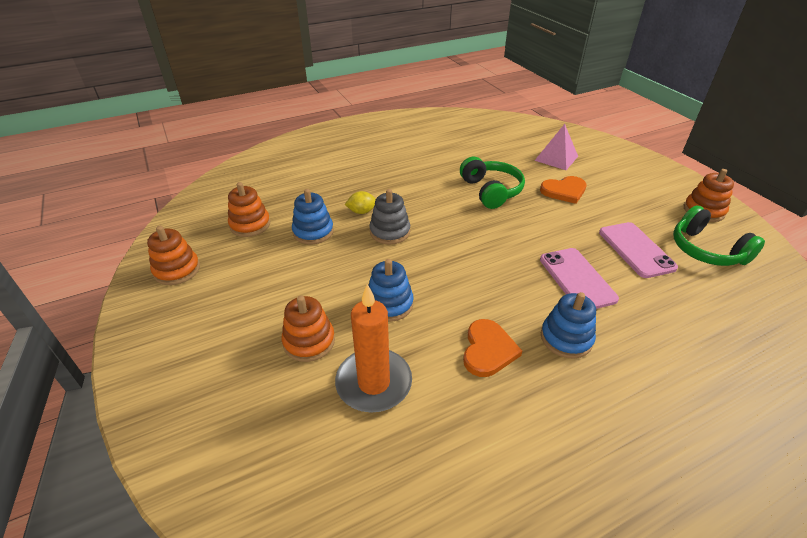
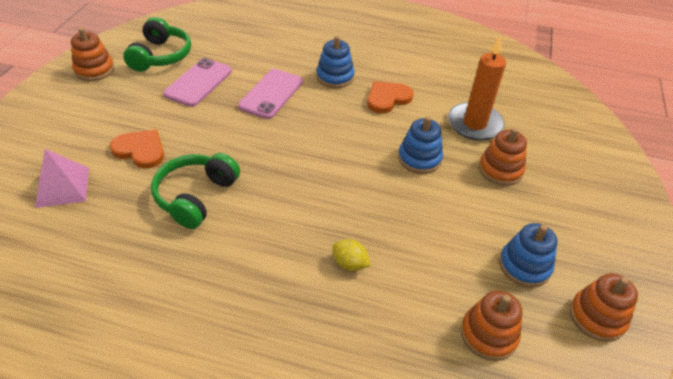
camera: 140 degrees left, 5 degrees up
blue stacking toy [292,189,334,244] -> blue stacking toy moved to [499,223,557,288]
grey stacking toy [369,189,410,245] -> none

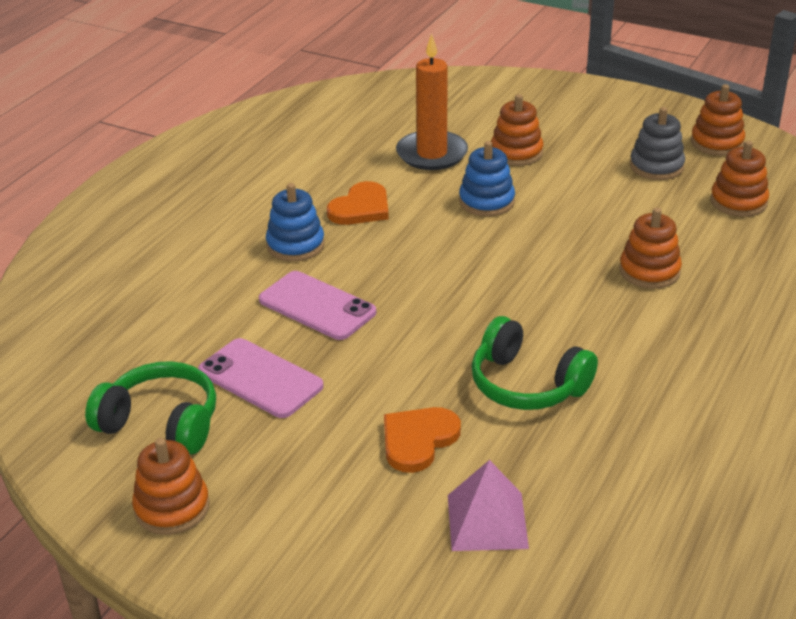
camera: 75 degrees left, 10 degrees down
yellow lemon [332,239,371,271] -> orange stacking toy [619,208,682,289]
orange heart [367,81,414,113] -> orange heart turned 120 degrees counterclockwise [327,181,389,225]
blue stacking toy [499,223,557,288] -> grey stacking toy [630,107,685,180]

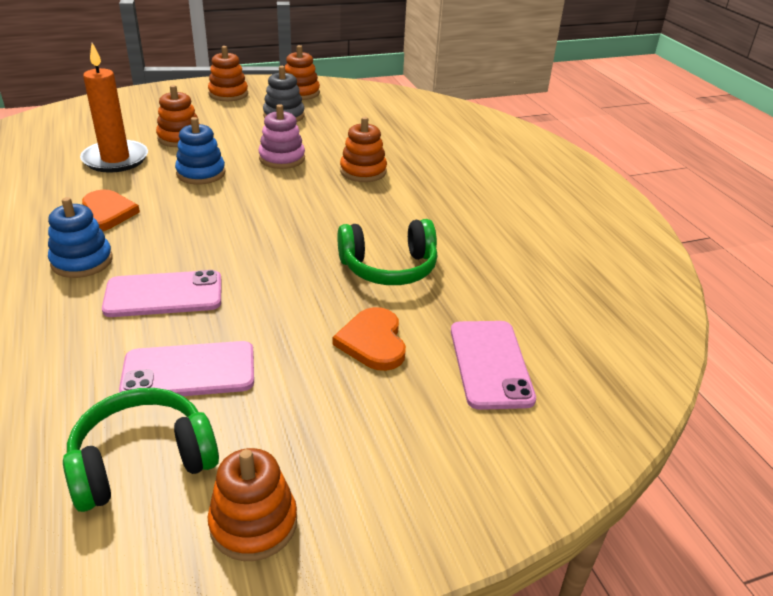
camera: 50 degrees left, 0 degrees up
pink pyramid [448,460,529,551] -> pink phone [451,321,536,410]
orange stacking toy [710,141,769,217] -> orange stacking toy moved to [208,46,248,101]
none -> pink stacking toy [258,104,305,169]

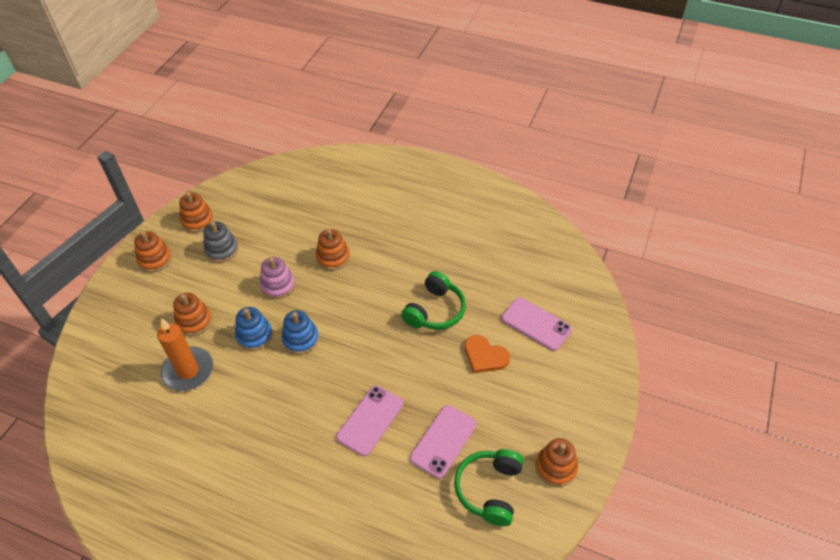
camera: 45 degrees left, 15 degrees up
blue stacking toy [48,197,113,278] -> blue stacking toy moved to [282,310,319,355]
orange heart [82,190,140,231] -> none

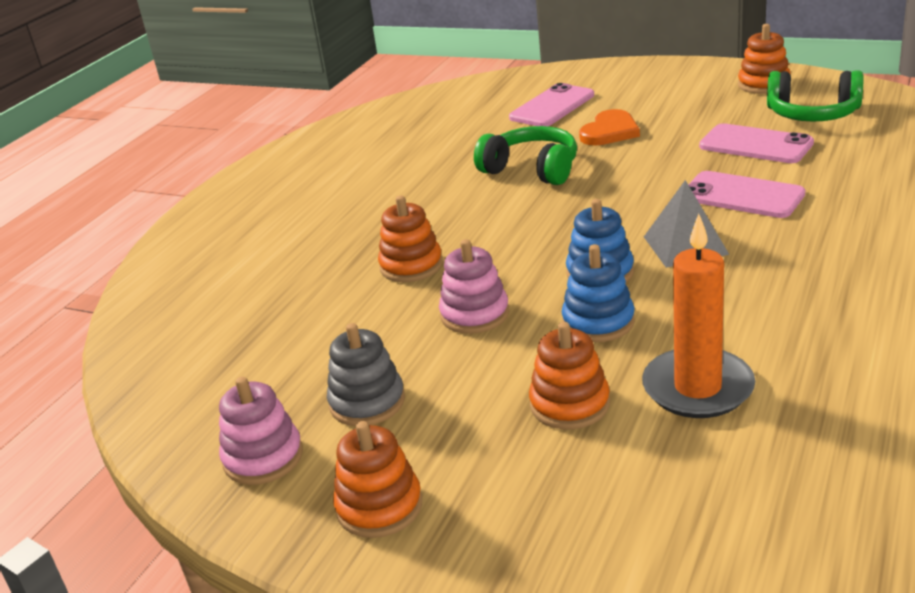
camera: 85 degrees left, 20 degrees down
orange stacking toy [179,192,214,233] -> pink stacking toy [219,377,303,485]
none -> grey pyramid [644,180,730,268]

